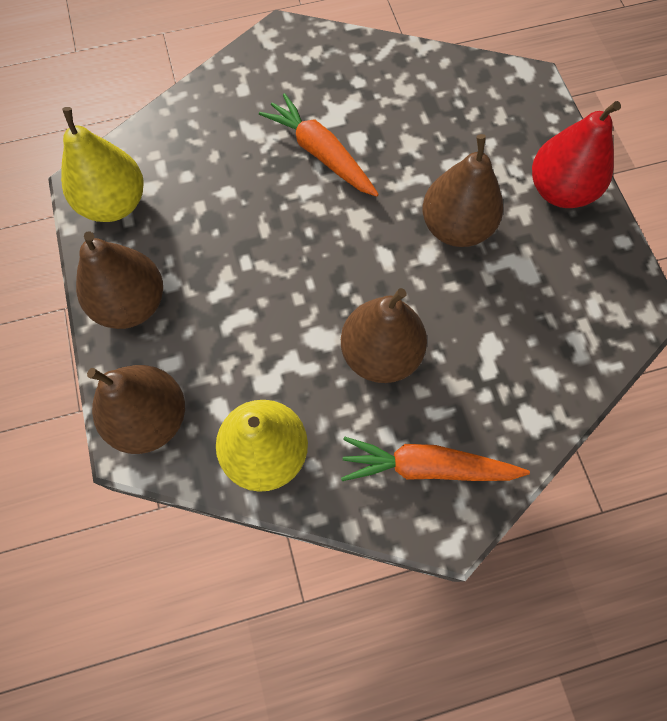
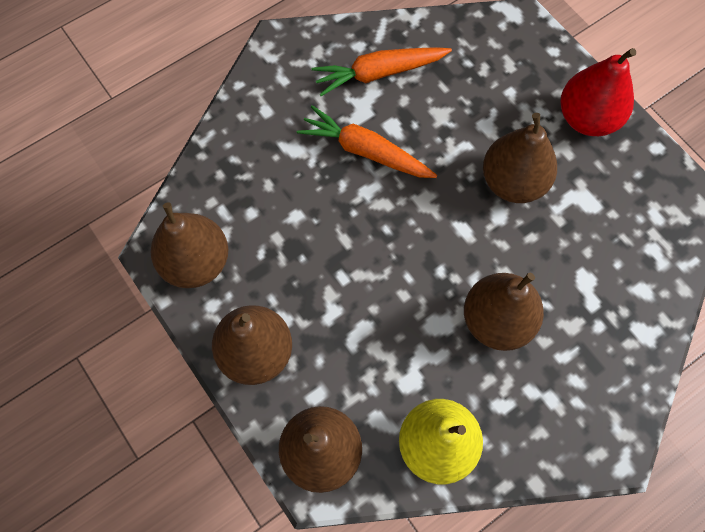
camera: 20 degrees left, 0 degrees up
yellow pear [61,107,144,222] -> brown pear [151,202,229,288]
orange carrot [341,437,530,481] -> orange carrot moved to [312,47,452,96]

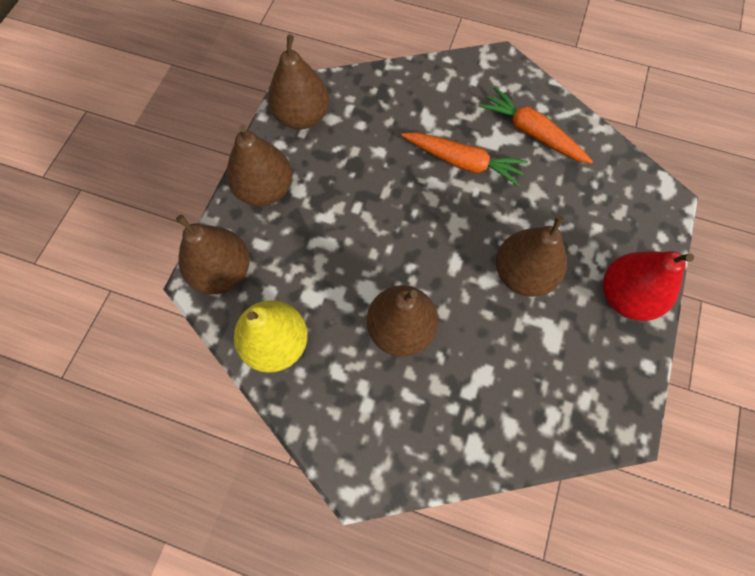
camera: 55 degrees right, 0 degrees up
orange carrot [297,105,437,178] -> orange carrot turned 120 degrees clockwise [401,132,528,187]

